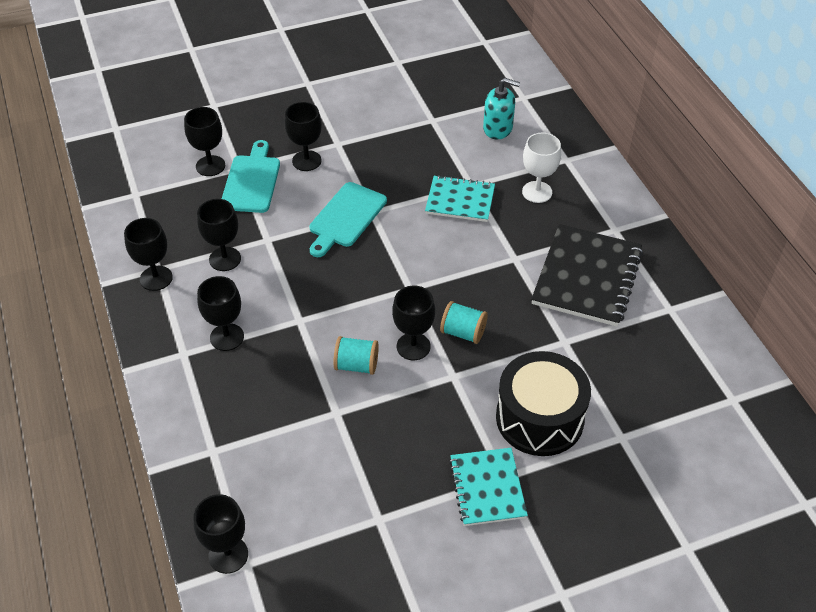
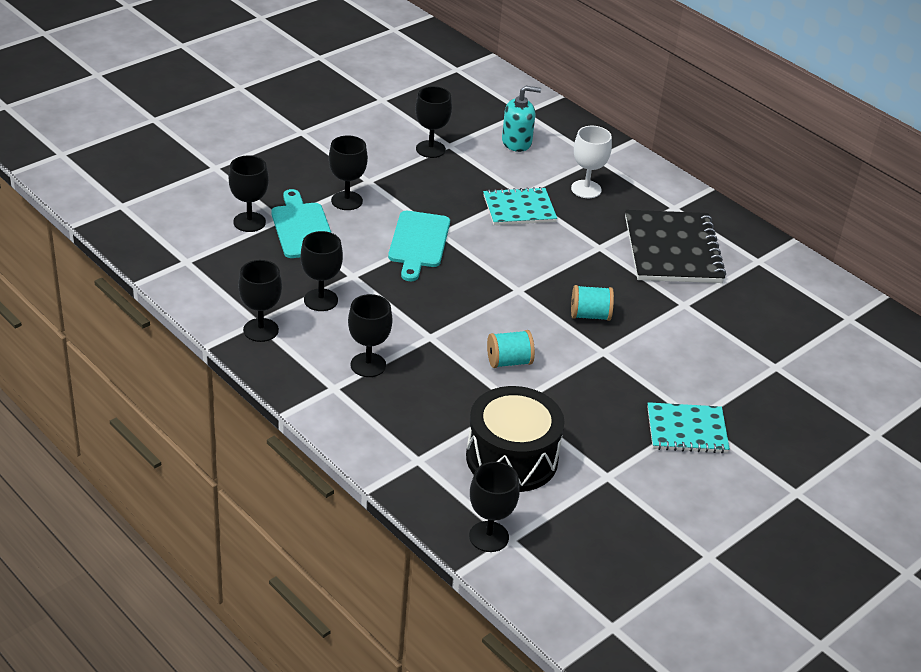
camera: 25 degrees left, 10 degrees down
black goblet [392,286,435,360] -> black goblet moved to [415,86,452,158]
turquoise notebook [449,448,528,526] -> turquoise notebook turned 60 degrees counterclockwise [647,402,730,454]
black drum [496,351,591,456] -> black drum moved to [466,386,565,492]

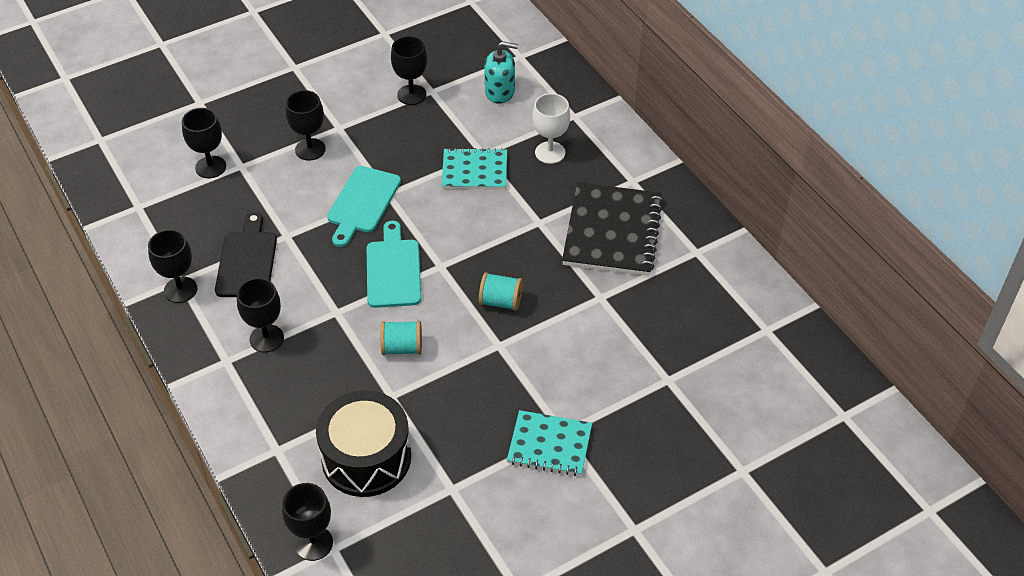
camera: 15 degrees right, 10 degrees up
turquoise cutting board [271,189,331,258] -> turquoise cutting board moved to [367,221,421,308]
black goblet [301,231,343,311] -> black cutting board [215,212,277,297]

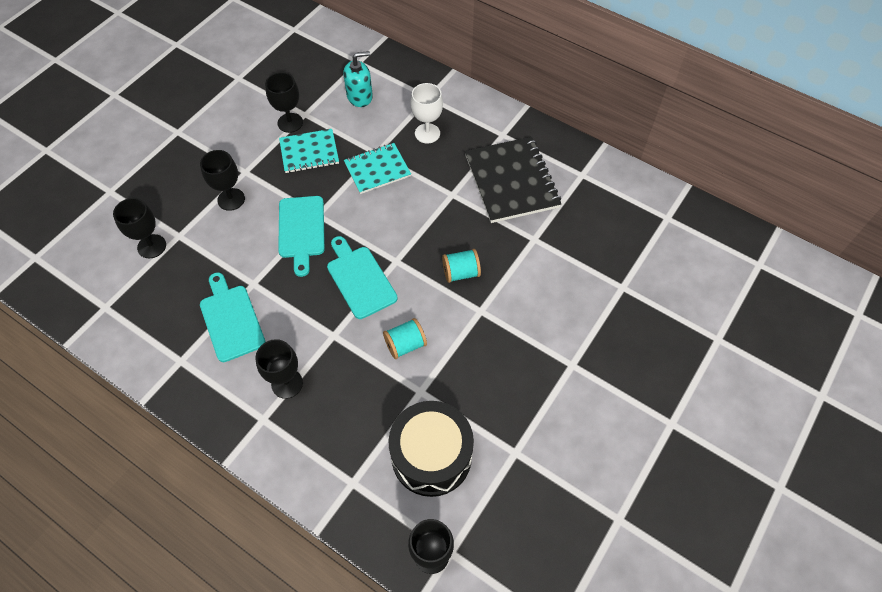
camera: 25 degrees left, 10 degrees up
black goblet [148,230,198,303] -> none
black cutting board [215,212,277,297] -> turquoise cutting board [200,272,265,362]
turquoise notebook [507,410,592,476] -> turquoise notebook moved to [279,129,339,173]

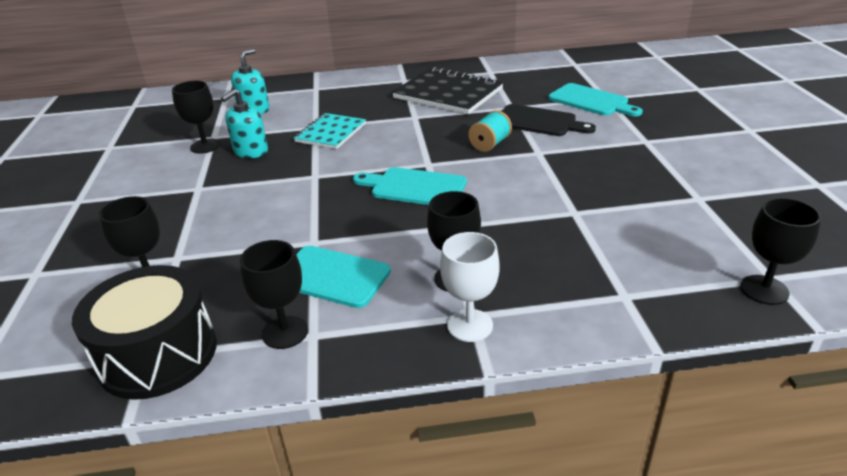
camera: 40 degrees left, 25 degrees down
black goblet [200,150,245,211] -> black goblet moved to [240,240,308,349]
turquoise cutting board [278,196,325,277] -> turquoise cutting board moved to [548,83,643,116]
turquoise notebook [279,129,339,173] -> turquoise soap dispenser [221,89,268,158]
turquoise spool [383,318,427,359] -> none
black drum [388,401,474,497] -> black drum moved to [72,265,217,400]
white goblet [411,83,443,144] -> white goblet moved to [440,232,500,342]
none -> black cutting board [501,104,596,136]

